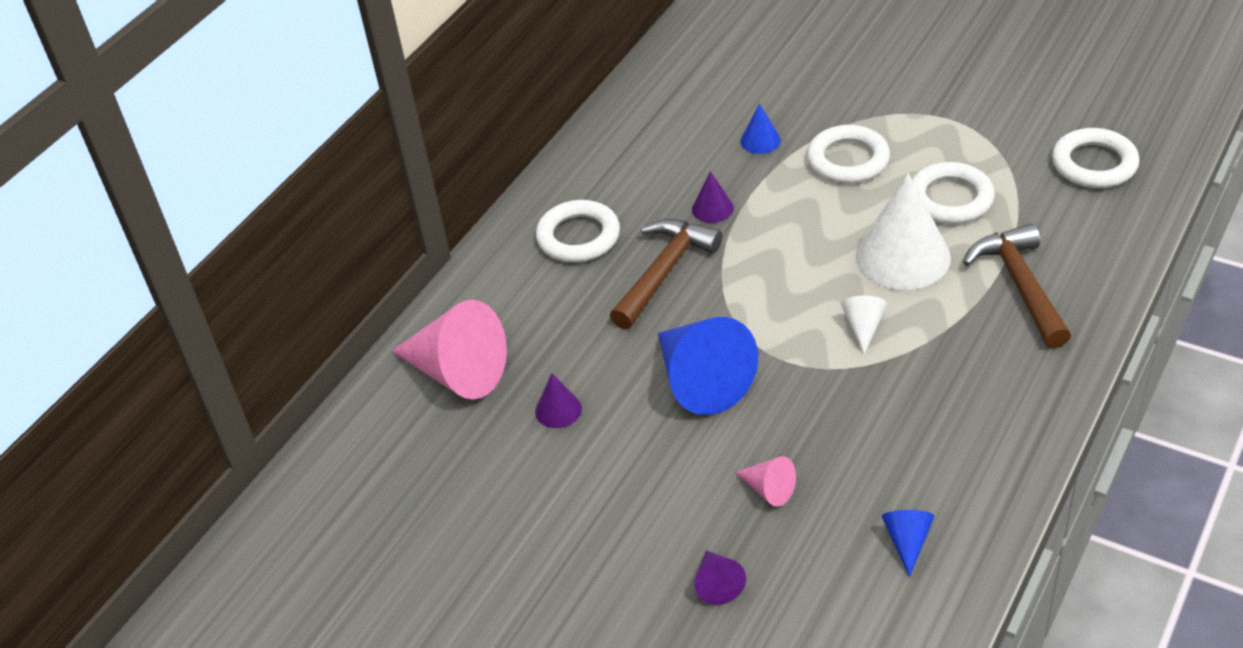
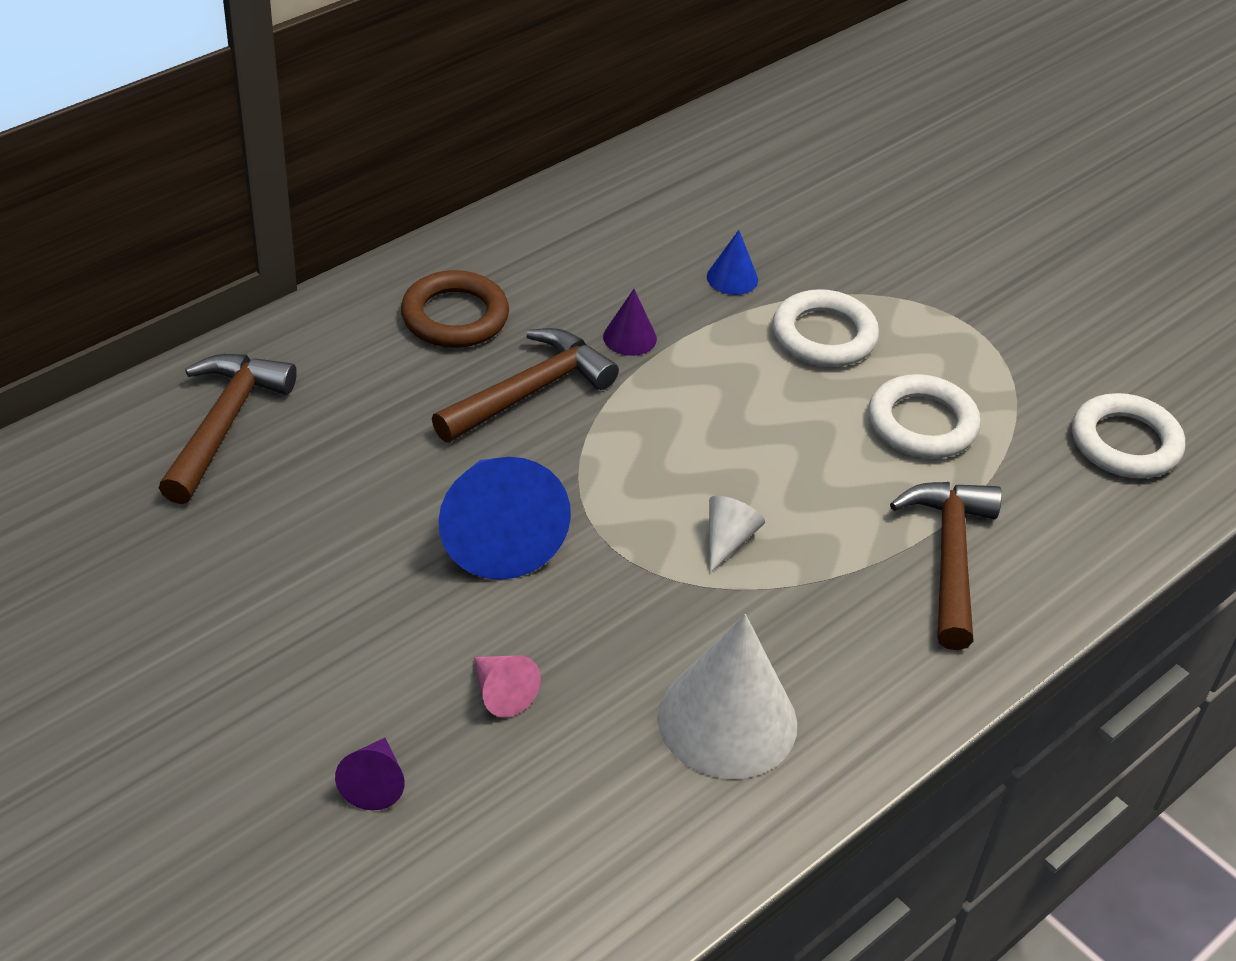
camera: 10 degrees right, 0 degrees up
pink cone [391,300,507,399] -> brown hammer [159,354,297,504]
purple cone [535,373,582,428] -> none
white ring [536,200,620,262] -> brown ring [401,270,509,348]
white cone [856,173,951,290] -> white cone moved to [657,614,797,779]
blue cone [882,510,935,577] -> none

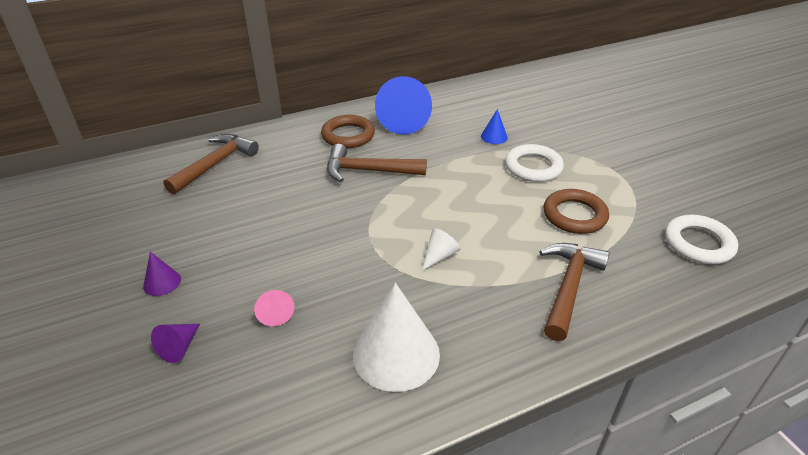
camera: 20 degrees right, 5 degrees down
brown hammer [432,328,619,442] -> brown hammer turned 150 degrees counterclockwise [327,144,427,182]
blue cone [438,457,571,580] -> blue cone moved to [375,76,432,135]
purple cone [603,289,657,356] -> purple cone moved to [143,252,181,296]
white ring [868,374,981,459] -> brown ring [544,189,609,234]

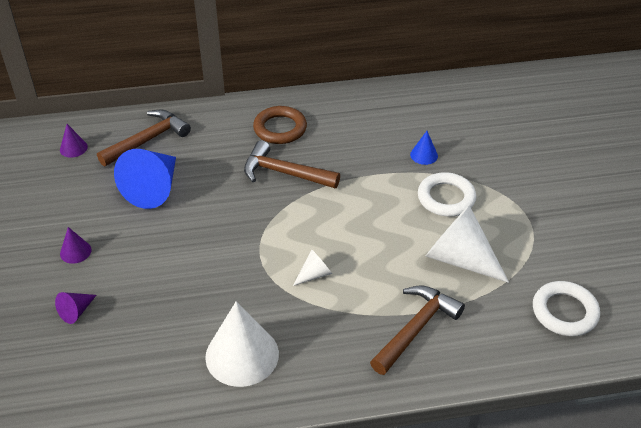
camera: 15 degrees right, 5 degrees up
pink cone [254,290,294,326] -> none
blue cone [375,76,432,135] -> blue cone moved to [114,149,176,209]
brown ring [544,189,609,234] -> white cone [425,205,509,283]
none -> purple cone [60,124,88,158]

